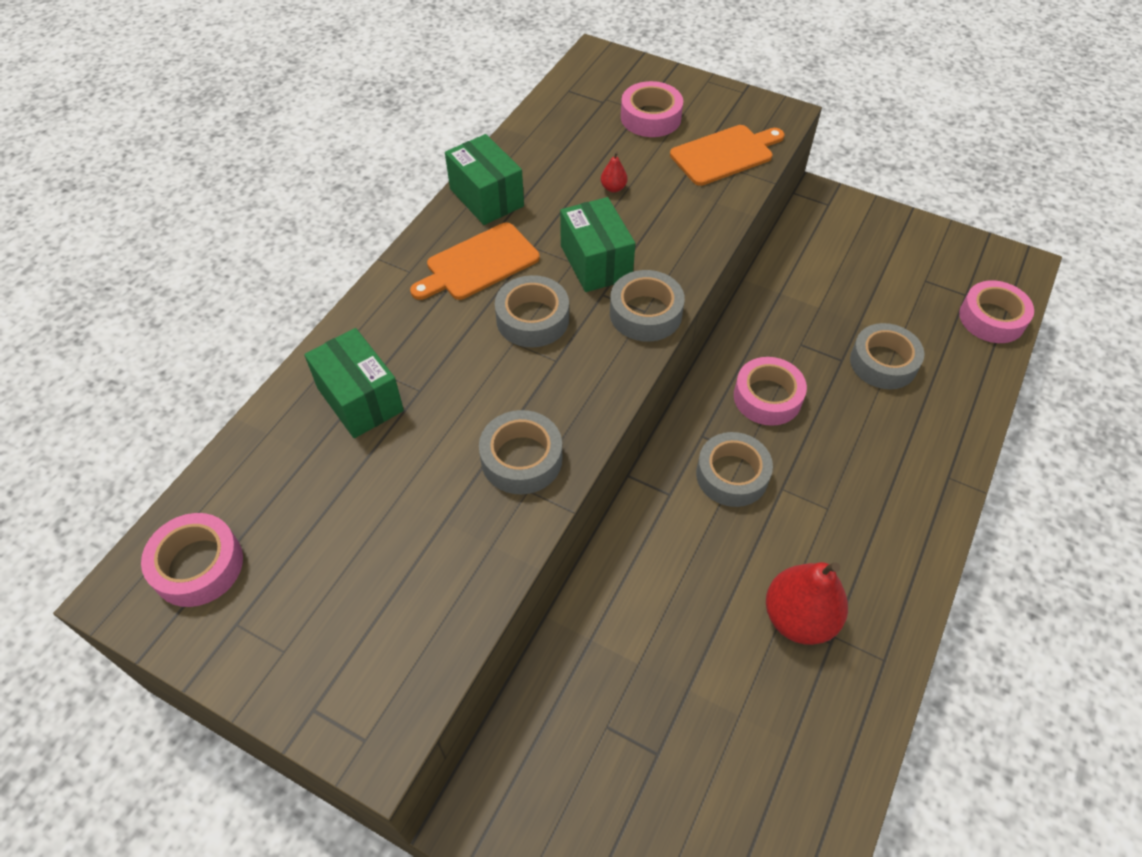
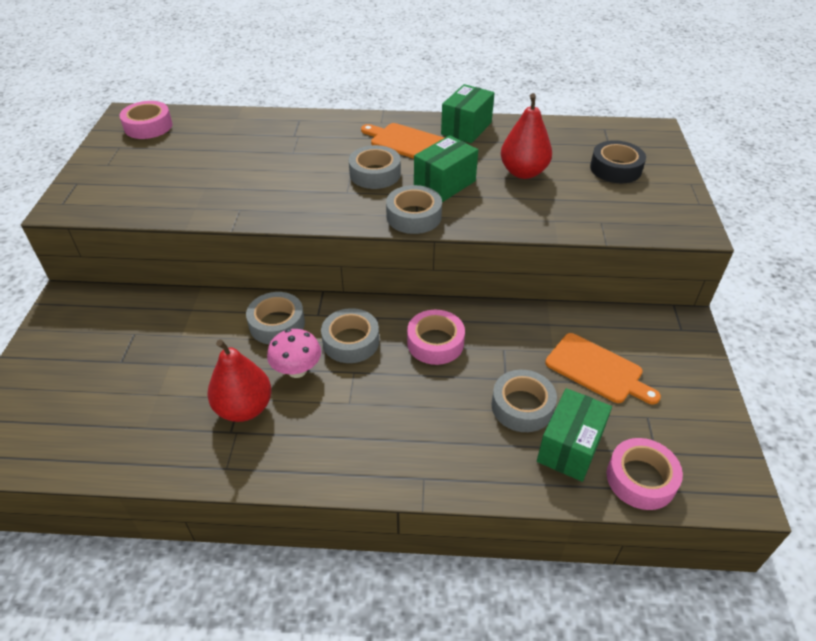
camera: 65 degrees right, 10 degrees down
green box [304,328,404,438] -> green box moved to [537,388,612,482]
grey tape [479,410,562,494] -> grey tape moved to [246,292,305,344]
red pear [601,151,628,192] -> red pear [501,93,552,179], size x2.37
pink tape [621,81,683,137] -> black tape [590,140,646,183]
orange cutting board [670,125,784,186] -> orange cutting board moved to [545,333,661,404]
none -> pink mushroom [267,329,321,378]

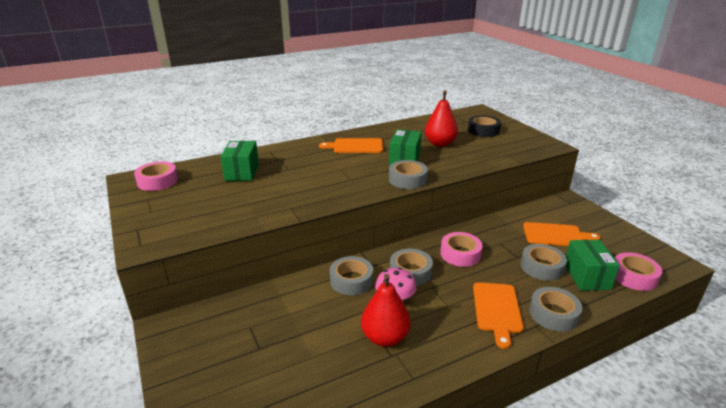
camera: 30 degrees left, 15 degrees down
grey tape [349,145,401,189] -> grey tape moved to [529,287,582,332]
green box [441,84,495,143] -> green box moved to [220,141,259,181]
none -> orange cutting board [473,282,524,349]

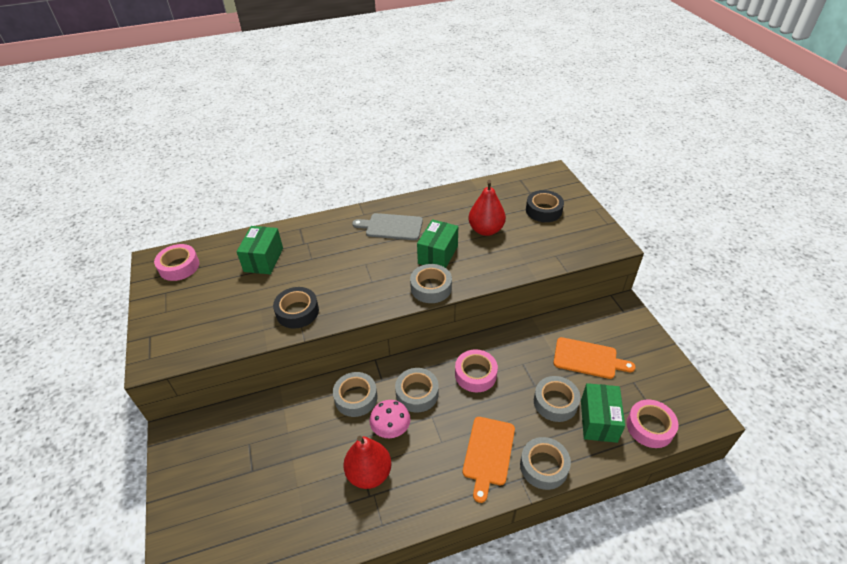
camera: 10 degrees right, 15 degrees up
orange cutting board [319,138,383,153] -> grey cutting board [352,213,423,240]
none -> black tape [273,287,319,329]

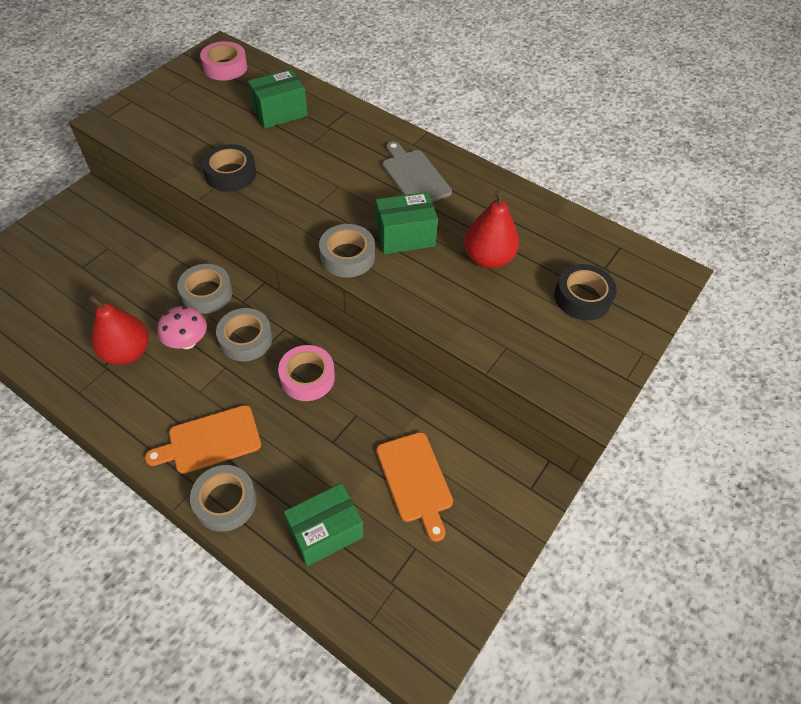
camera: 50 degrees right, 10 degrees up
grey tape [534,376,580,422] -> none
pink tape [627,399,679,448] -> none

